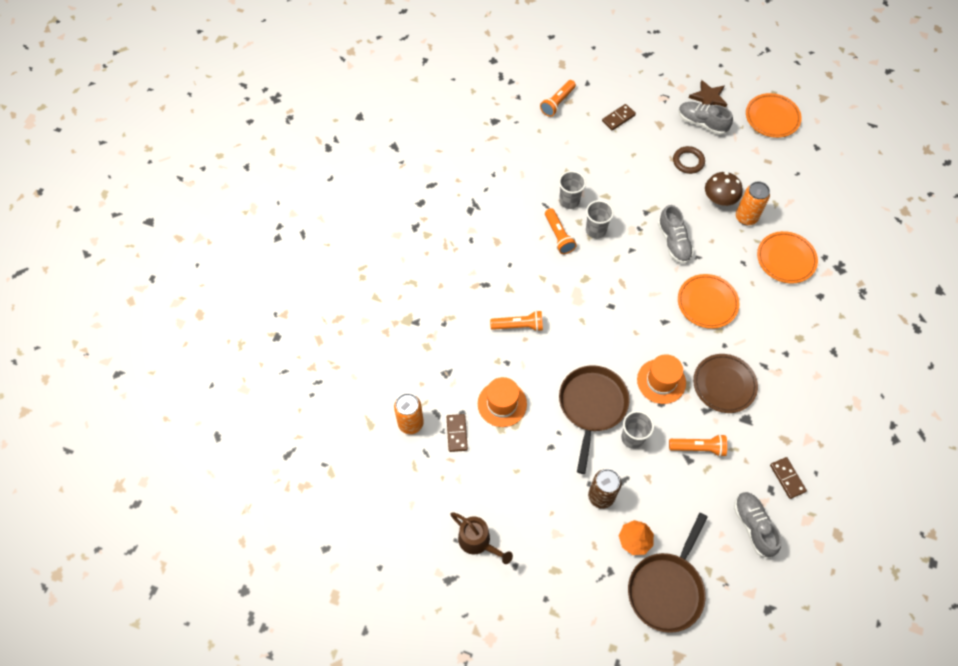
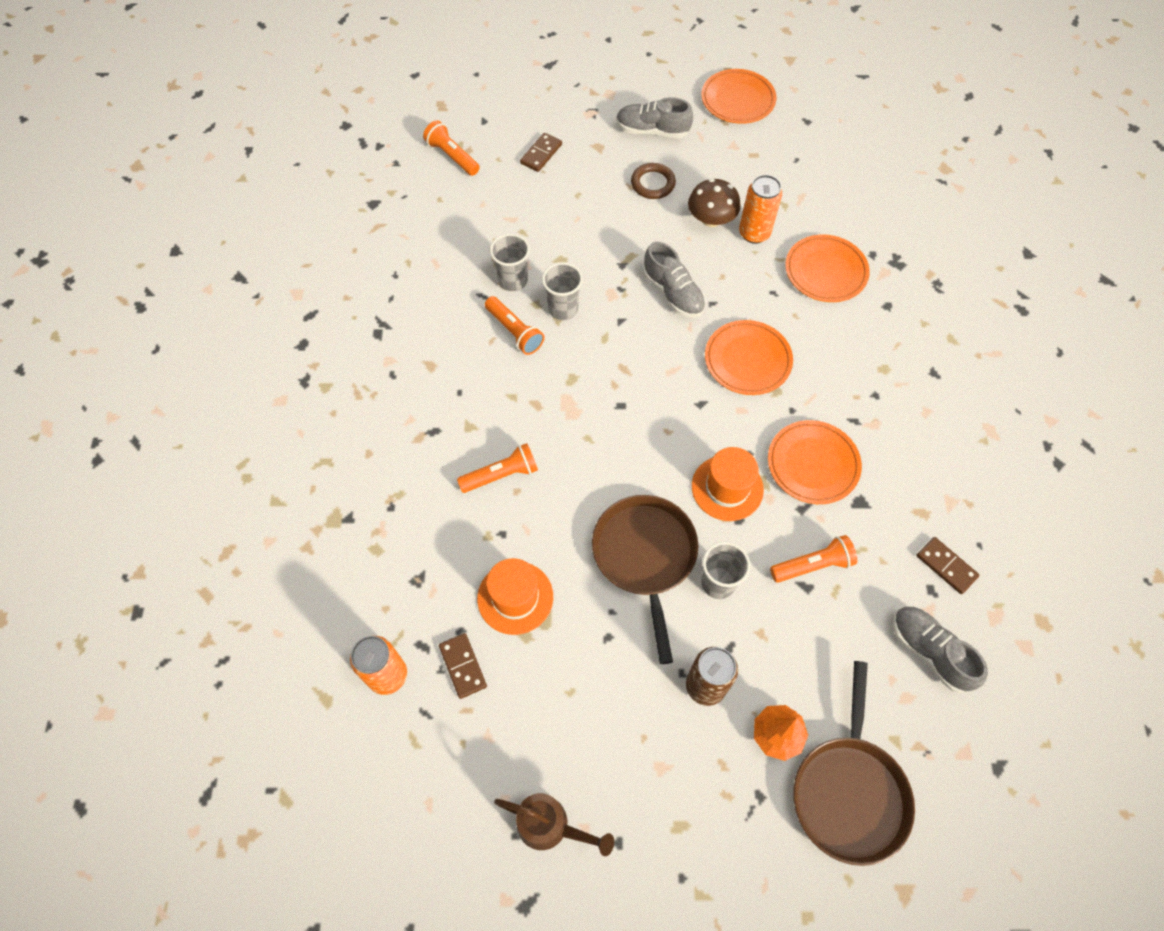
camera: 20 degrees left, 0 degrees up
orange flashlight [540,80,576,117] -> orange flashlight turned 120 degrees clockwise [423,120,480,176]
brown star [689,80,727,107] -> none
brown plate [693,354,758,413] -> orange plate [768,420,862,504]

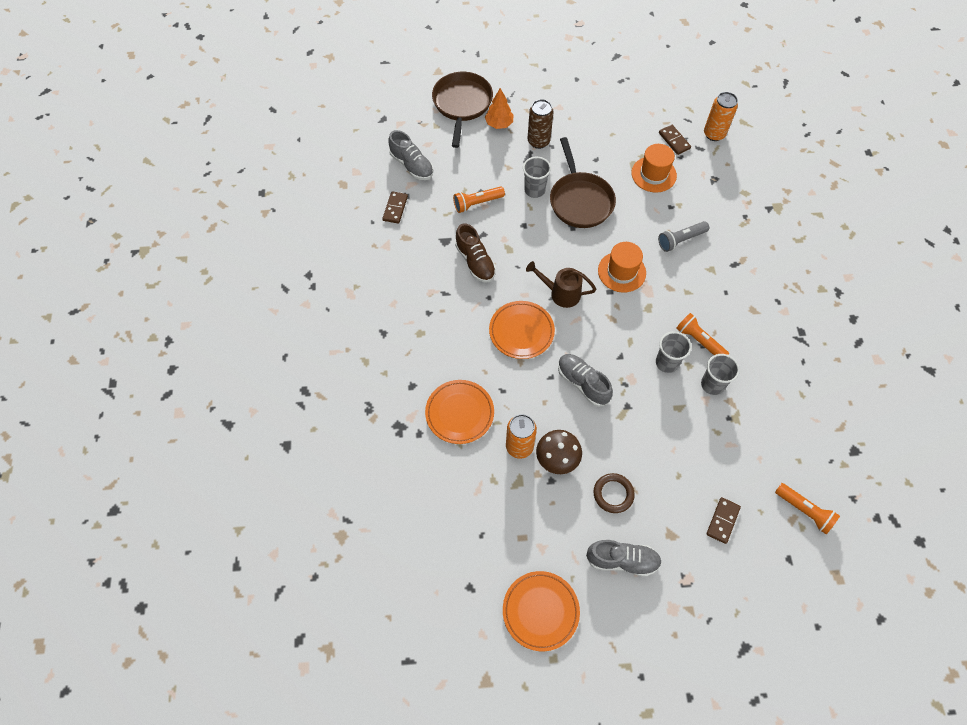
camera: 175 degrees right, 0 degrees up
orange flashlight [457,443,538,493] -> grey flashlight [658,221,709,252]
brown watering can [494,793,614,856] -> brown watering can moved to [526,261,596,308]
orange hat [692,447,764,521] -> orange hat moved to [598,242,646,293]
orange plate [768,420,862,504] -> brown shoe [455,223,496,283]
brown domino [916,537,980,594] -> brown domino turned 60 degrees clockwise [382,191,408,224]

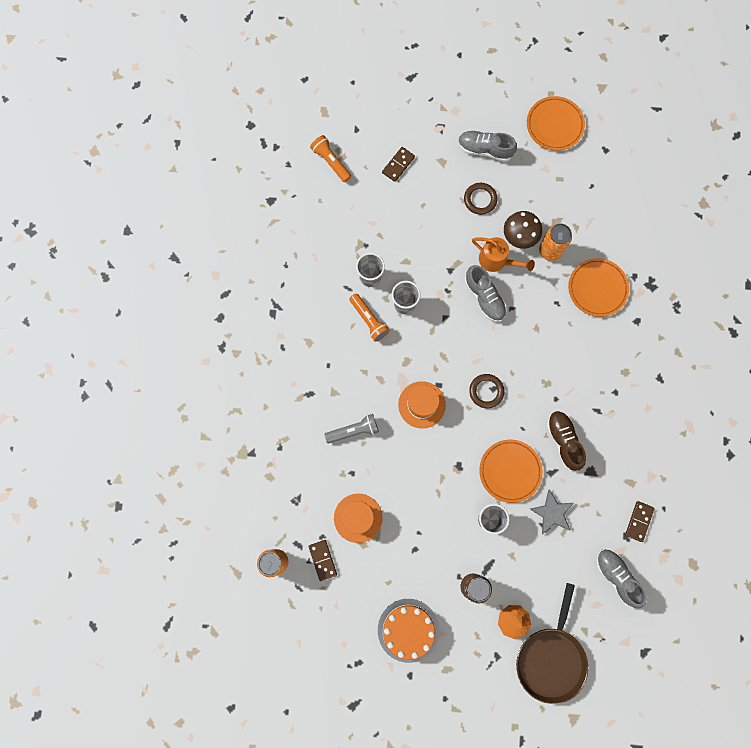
camera: 170 degrees left, 15 degrees up
orange flashlight [453,186,505,213] -> grey star [530,489,574,534]
orange plate [489,301,555,359] -> orange plate moved to [479,440,543,503]
brown watering can [526,261,596,308] -> brown ring [469,374,504,408]
brown pan [550,137,616,228] -> none
none -> orange cake [378,599,439,663]
none -> orange watering can [472,237,535,272]

